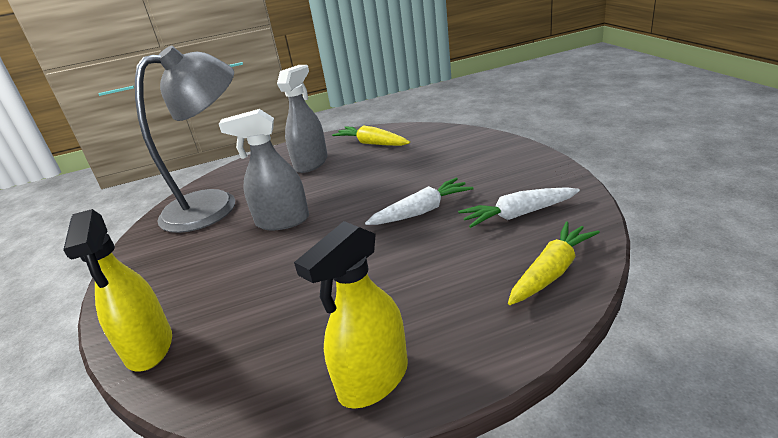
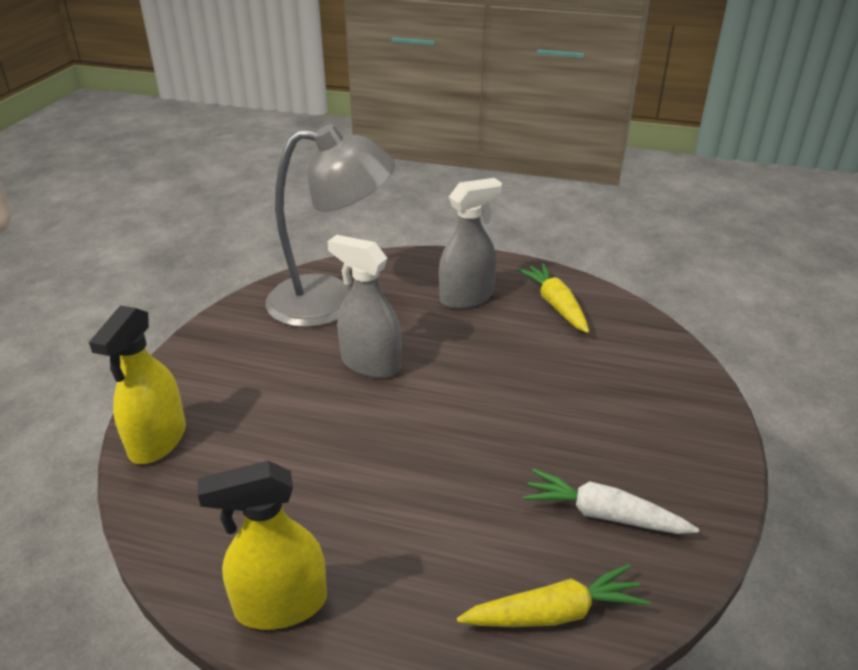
camera: 30 degrees right, 5 degrees up
white carrot [365,178,474,225] -> none

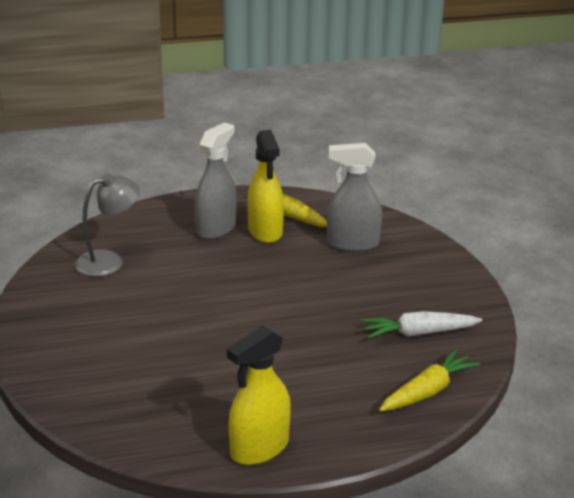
camera: 30 degrees left, 5 degrees down
yellow spray bottle [89,305,186,464] -> yellow spray bottle moved to [247,130,284,243]
grey lamp [266,124,395,328] -> grey lamp [75,174,140,277], size x0.58
grey spray bottle [328,235,401,378] -> grey spray bottle moved to [327,143,382,252]

